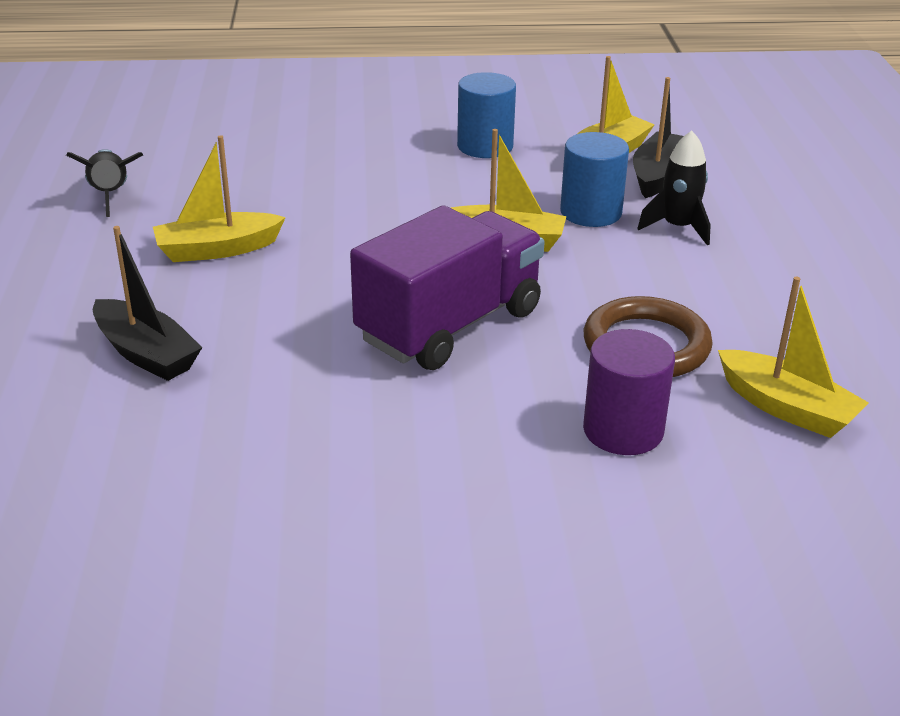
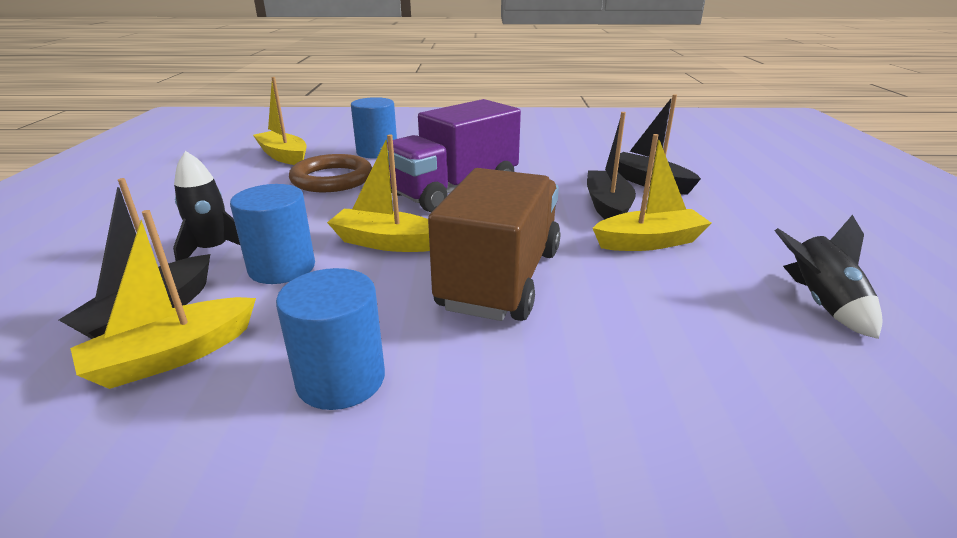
camera: 175 degrees left, 5 degrees down
purple cylinder [583,329,675,455] -> blue cylinder [351,97,397,159]
none -> brown truck [428,168,561,321]
none -> black boat [587,112,636,219]

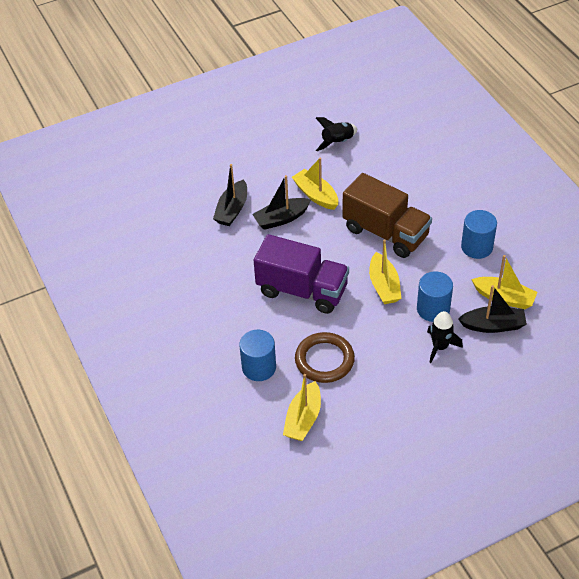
camera: 115 degrees left, 20 degrees up
brown truck [428,168,561,321] -> brown truck turned 135 degrees counterclockwise [342,173,432,258]

